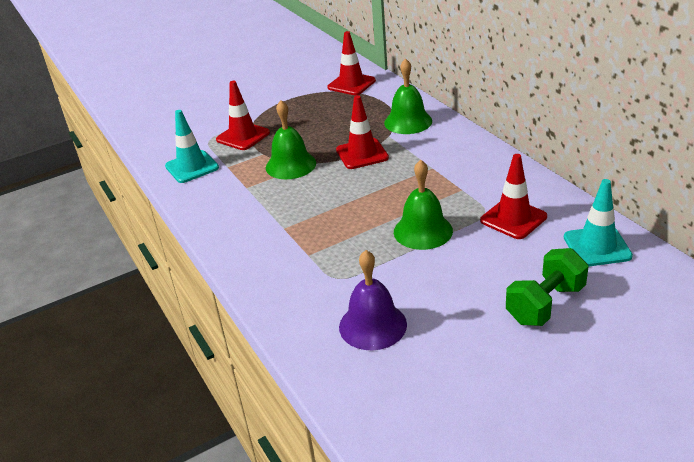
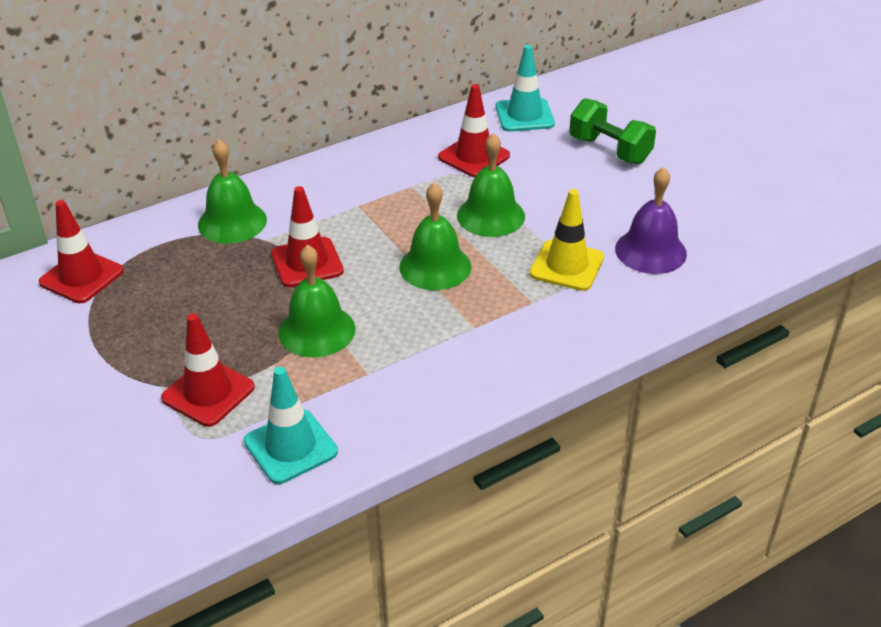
camera: 95 degrees left, 5 degrees up
none -> green bell [399,182,471,290]
none -> yellow traffic cone [530,189,604,291]

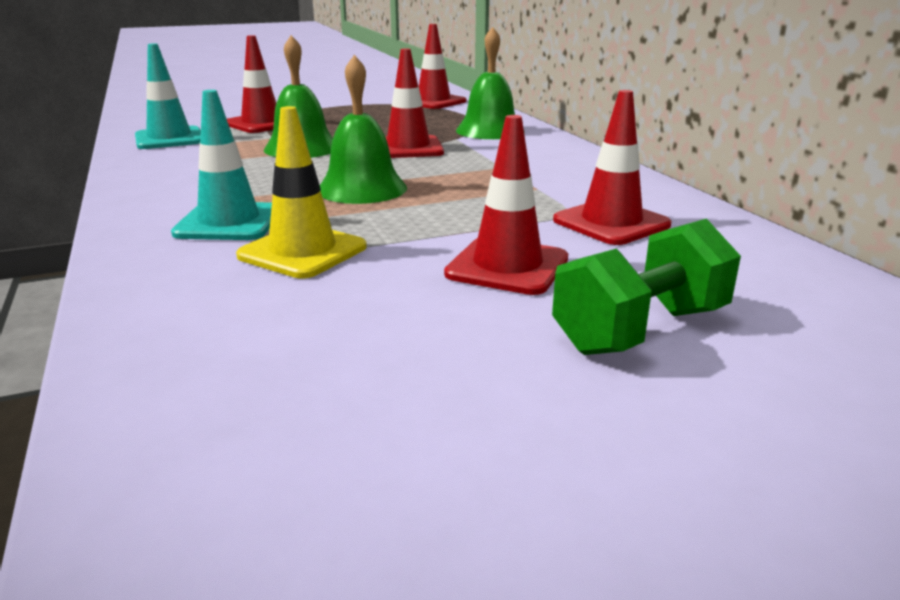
camera: 100 degrees right, 15 degrees down
green bell [457,133,525,237] -> none
turquoise traffic cone [496,45,555,132] -> turquoise traffic cone moved to [171,90,272,240]
purple bell [615,167,687,274] -> none
none -> red traffic cone [444,115,568,295]

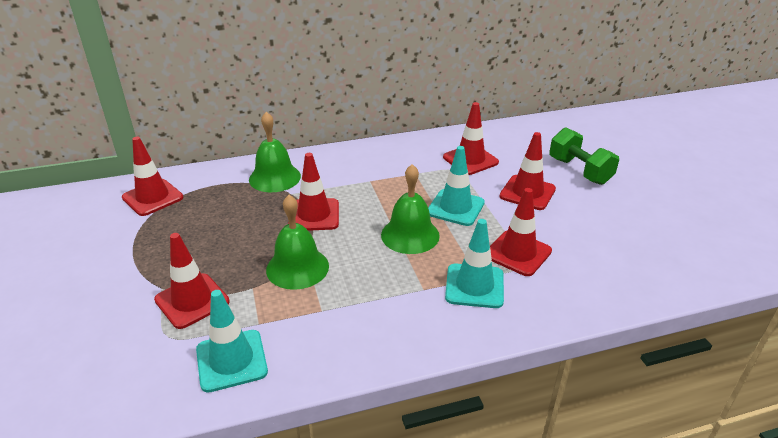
camera: 85 degrees left, 10 degrees up
yellow traffic cone [236,106,367,278] -> red traffic cone [490,188,552,276]
none -> turquoise traffic cone [428,146,485,226]

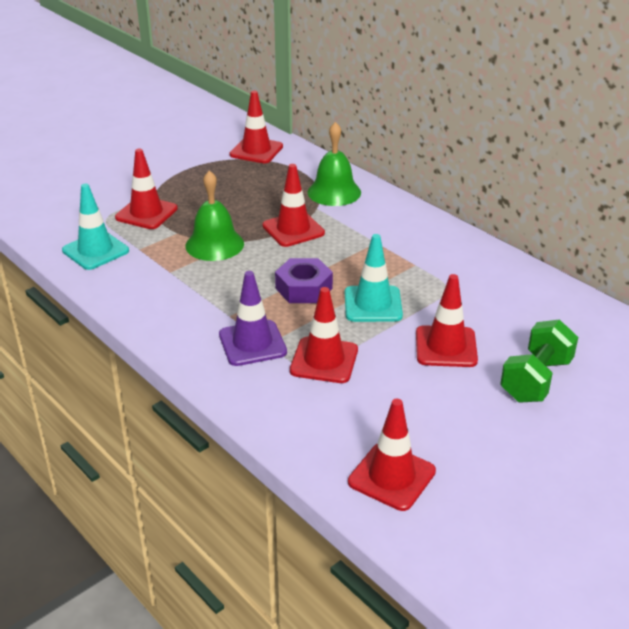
camera: 65 degrees right, 0 degrees up
green bell [381,164,440,254] -> purple nut [275,258,333,303]
red traffic cone [443,102,499,175] -> red traffic cone moved to [348,399,436,511]
turquoise traffic cone [445,219,504,308] -> purple traffic cone [219,271,287,366]

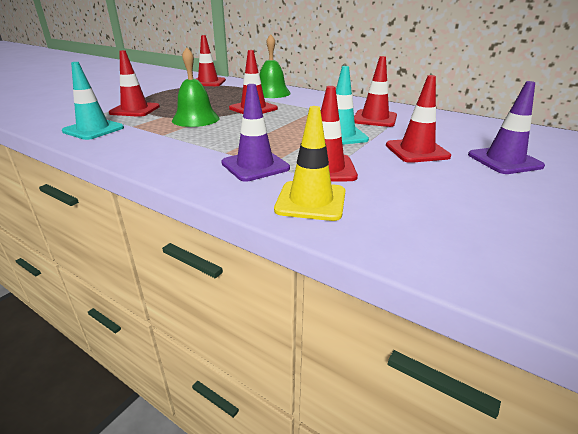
camera: 15 degrees left, 5 degrees down
purple nut [275,258,333,303] -> none
red traffic cone [348,399,436,511] -> red traffic cone moved to [354,56,397,127]
green dumbbell [500,320,578,403] -> purple traffic cone [468,81,545,174]
none -> yellow traffic cone [274,106,346,221]

